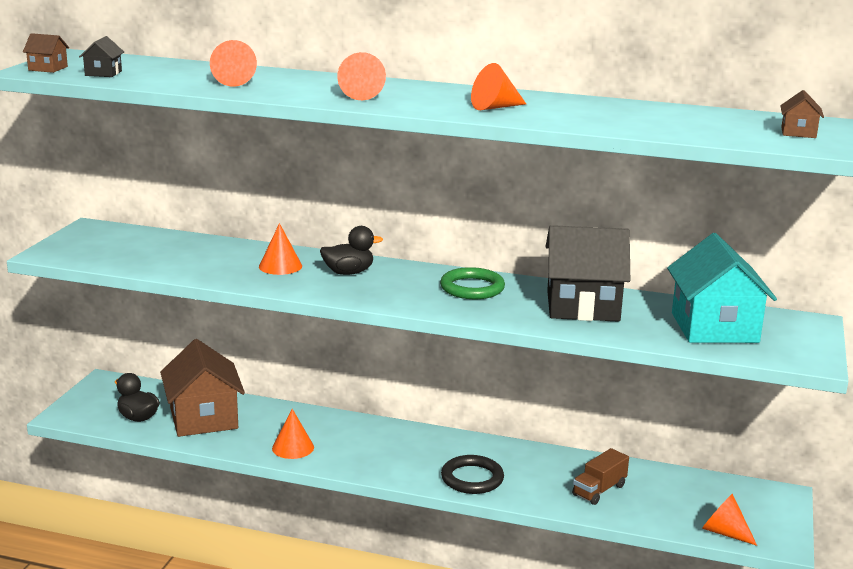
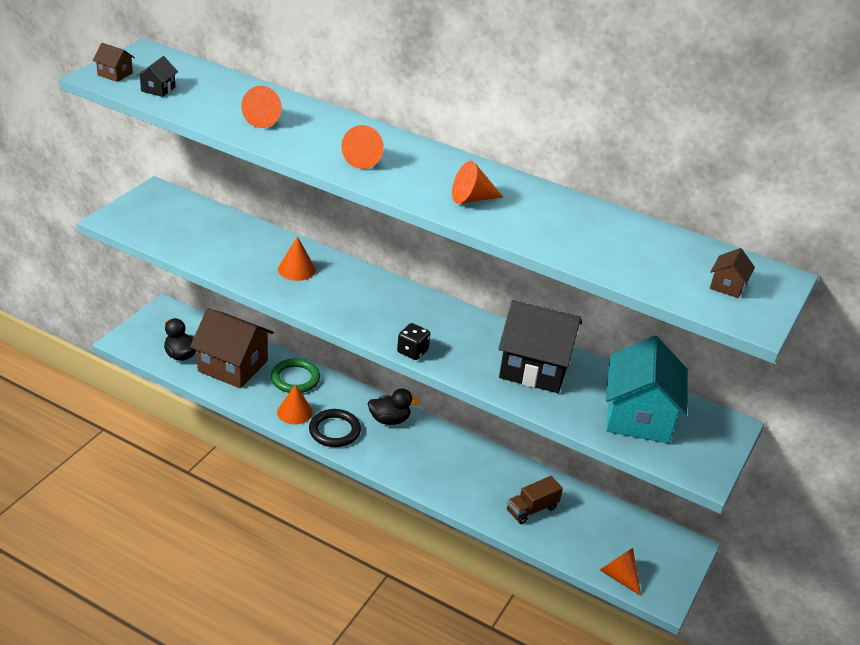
camera: 10 degrees right, 15 degrees up
brown house [160,339,245,437] -> brown house turned 60 degrees counterclockwise [190,308,274,388]
black duck [320,226,383,275] -> black duck moved to [368,388,420,425]
green ring [440,267,505,299] -> green ring moved to [271,358,320,393]
black ring [441,455,504,494] -> black ring moved to [309,409,361,447]
none -> black dice [397,323,430,360]

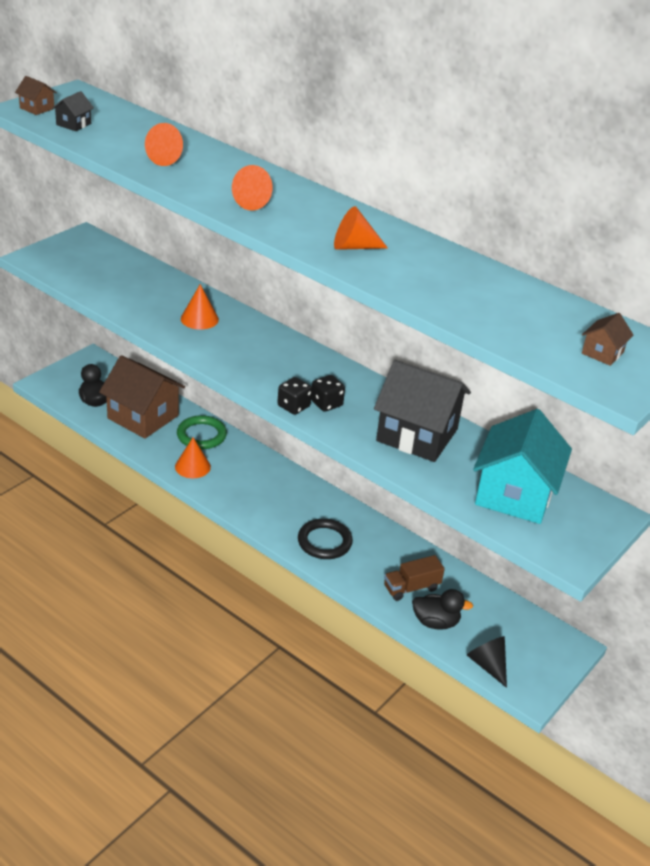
camera: 10 degrees right, 0 degrees up
black ring [309,409,361,447] -> black ring moved to [298,518,353,559]
black duck [368,388,420,425] -> black duck moved to [412,589,473,630]
orange cone [600,548,641,596] -> black cone [467,636,507,688]
none -> black dice [311,375,345,412]

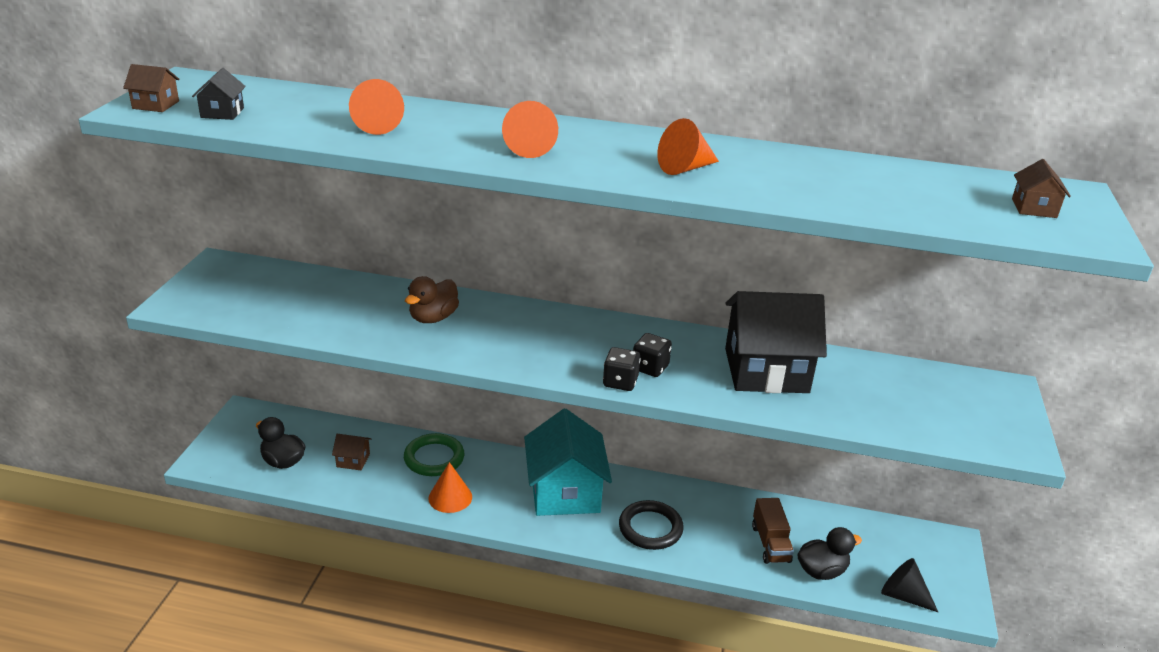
camera: 25 degrees left, 5 degrees down
brown house [99,355,185,439] -> brown house [332,434,371,471], size x0.42
orange cone [181,284,219,329] -> brown duck [405,276,459,323]
brown truck [384,555,445,601] -> brown truck turned 45 degrees counterclockwise [752,498,794,564]
turquoise house [473,409,572,524] -> turquoise house moved to [524,409,612,516]

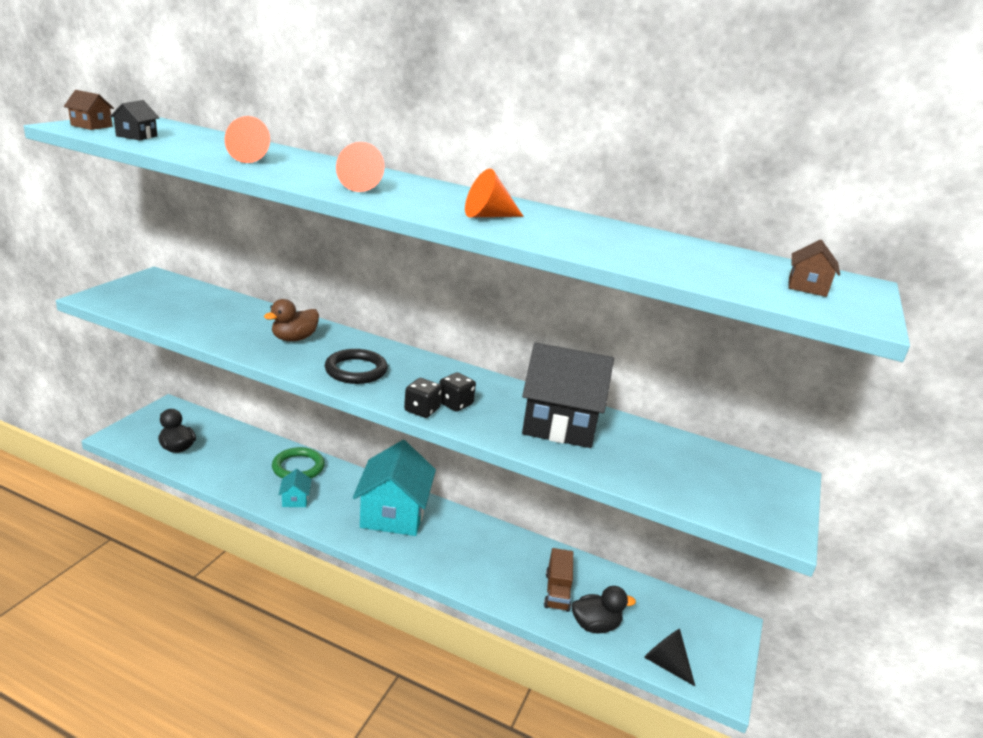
camera: 10 degrees right, 5 degrees down
brown house [332,434,371,471] -> none
orange cone [428,462,472,513] -> turquoise house [279,469,312,507]
black ring [619,500,684,550] -> black ring moved to [325,349,388,384]

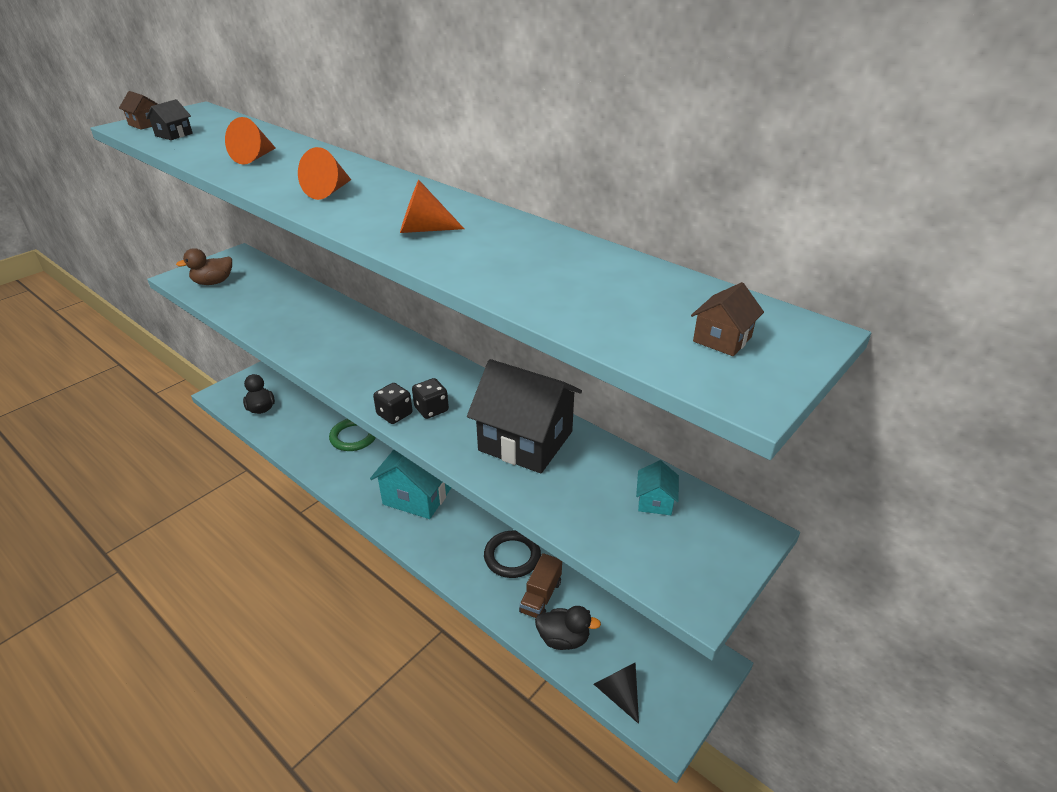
camera: 20 degrees right, 10 degrees up
brown duck [264,299,319,341] -> brown duck moved to [176,248,232,285]
turquoise house [279,469,312,507] -> turquoise house moved to [636,460,679,515]
black ring [325,349,388,384] -> black ring moved to [484,531,541,578]

